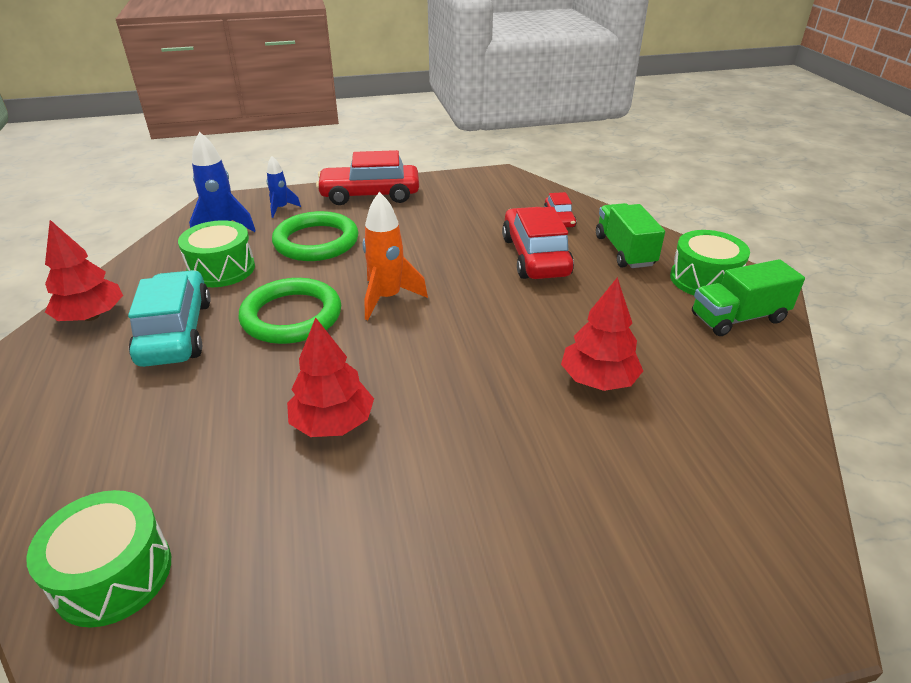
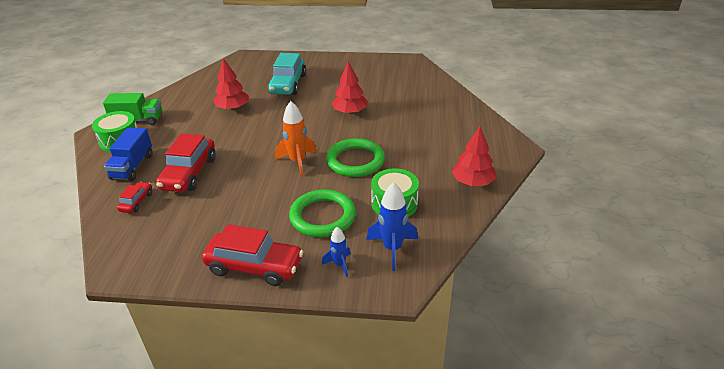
camera: 160 degrees left, 0 degrees up
green drum [26,490,171,628] -> none
turquoise car [128,270,211,367] -> turquoise car moved to [268,53,306,95]
green truck [596,203,665,268] -> blue truck [104,127,152,181]

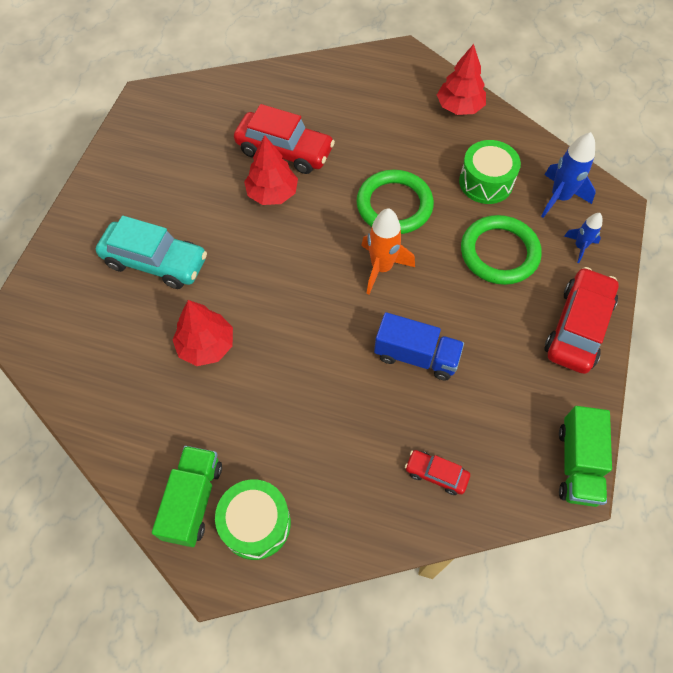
camera: 80 degrees left, 25 degrees up
blue truck [104,127,152,181] -> blue truck moved to [374,312,464,380]
red car [156,133,216,192] -> red car moved to [234,104,335,174]
none -> green truck [559,406,612,507]

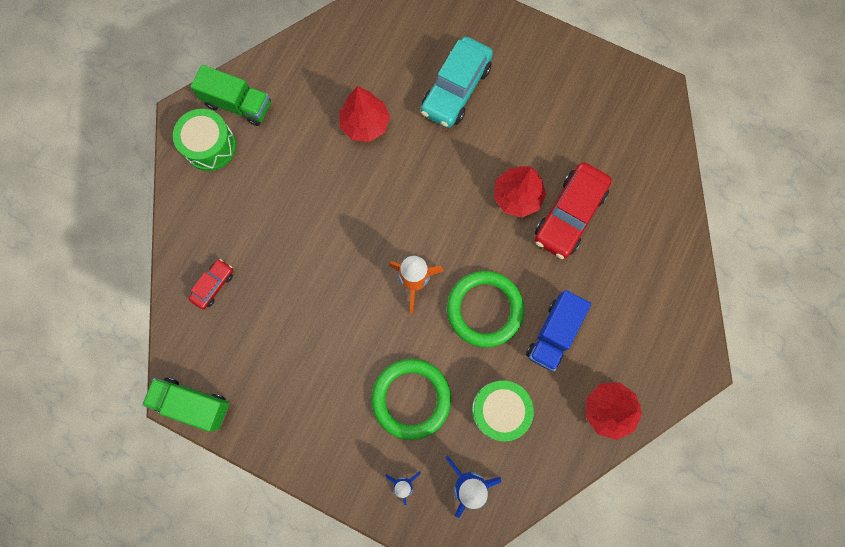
camera: 100 degrees right, 15 degrees up
blue truck [374,312,464,380] -> blue truck moved to [526,290,591,372]
red car [545,267,619,374] -> none

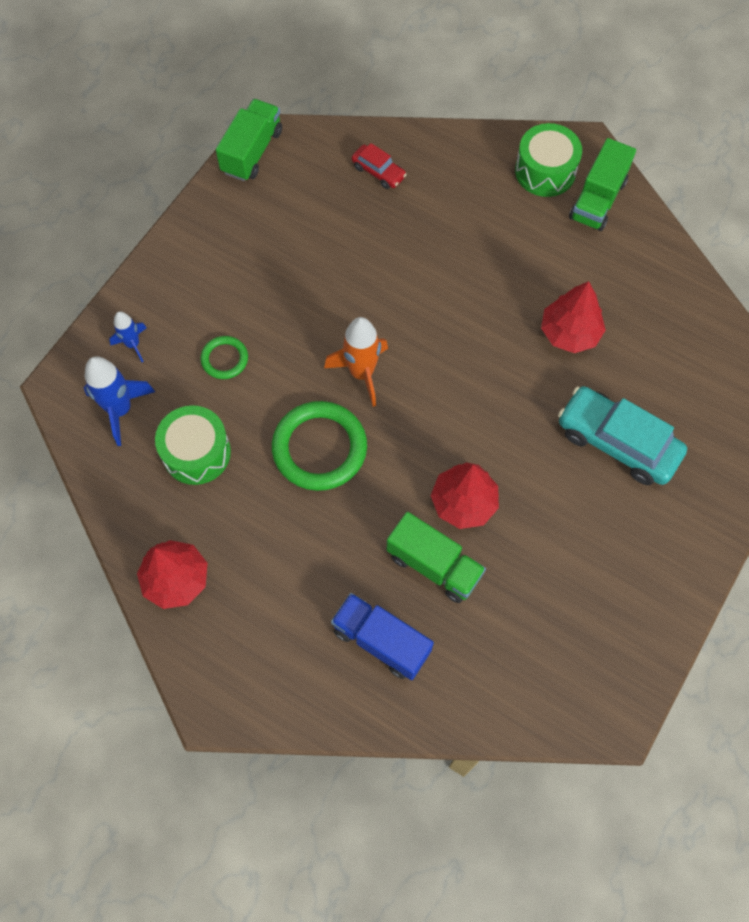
camera: 95 degrees right, 10 degrees down
green ring [372,359,451,440] -> green ring [201,336,248,379], size x0.52
blue truck [526,290,591,372] -> blue truck moved to [331,593,434,680]
red car [535,162,612,259] -> green truck [387,512,486,603]

